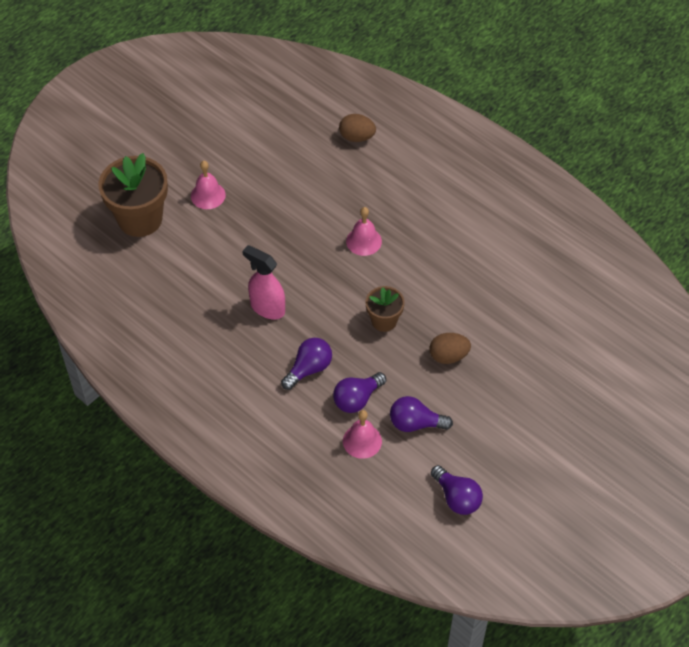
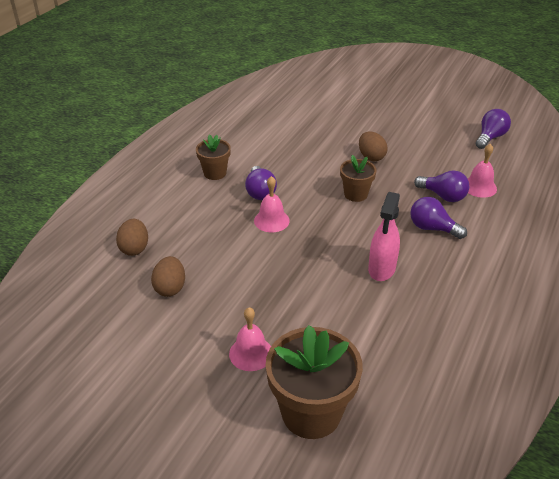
camera: 105 degrees left, 15 degrees down
purple light bulb [390,396,453,432] -> purple light bulb moved to [245,166,277,200]
none -> brown egg [151,256,185,297]
none -> brown flower pot [196,135,231,180]

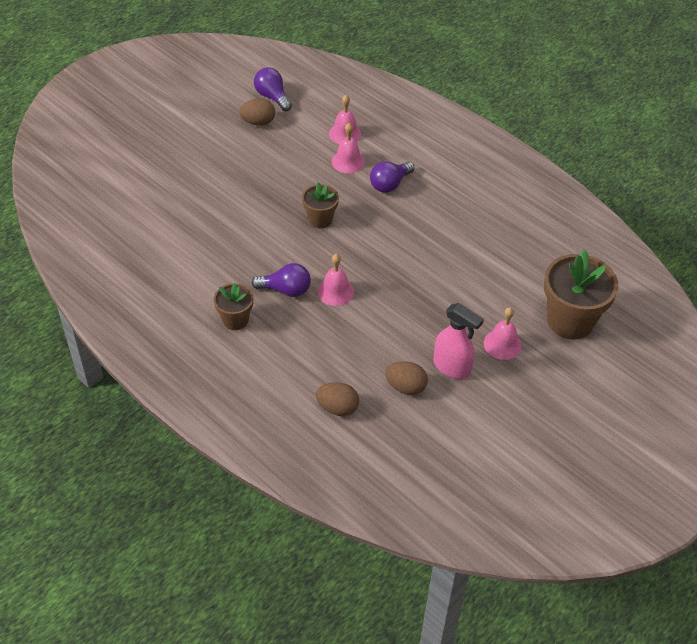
camera: 75 degrees left, 10 degrees up
brown egg [359,131,387,162] -> brown egg moved to [239,99,275,125]
pink spray bottle [368,192,400,281] -> pink spray bottle moved to [433,303,484,379]
purple light bulb [414,170,469,202] -> pink bell [332,123,365,173]

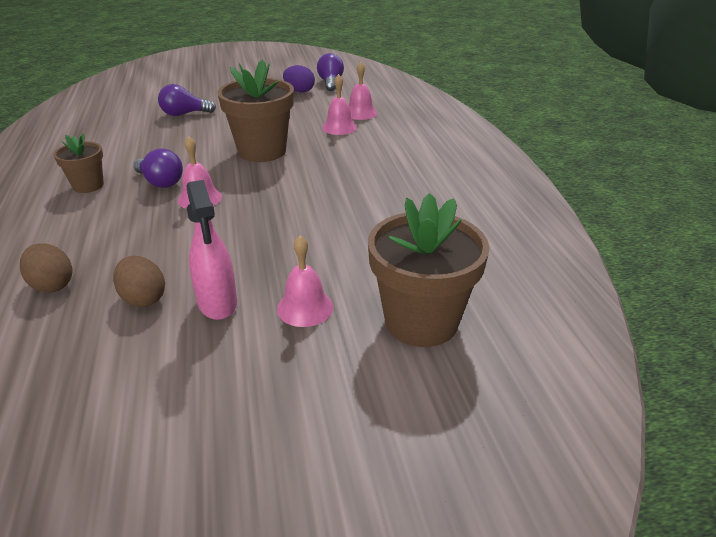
camera: 35 degrees right, 15 degrees down
brown egg [239,99,275,125] -> purple egg [283,65,315,93]
brown flower pot [302,182,339,228] -> brown flower pot [217,59,294,162], size x1.82
purple light bulb [370,161,415,193] -> purple light bulb moved to [158,84,216,116]

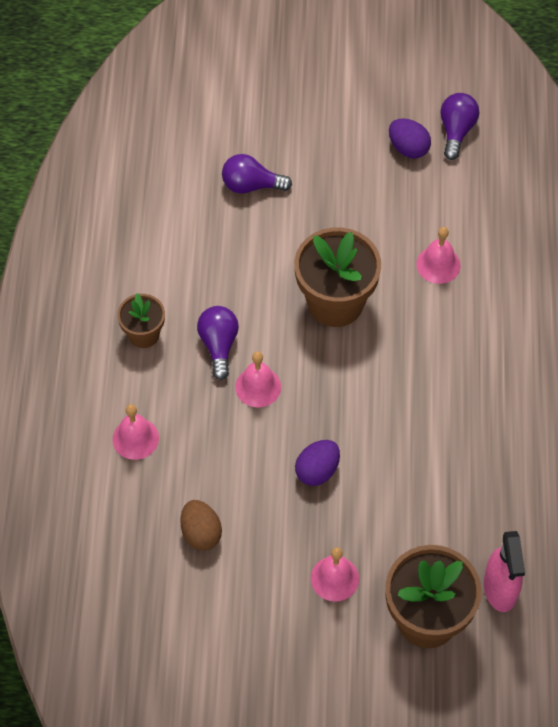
camera: 15 degrees right, 25 degrees up
brown egg [20,243,73,293] -> none
purple light bulb [133,149,183,188] -> purple light bulb turned 150 degrees counterclockwise [197,306,239,380]
pink spray bottle [186,180,237,320] -> pink spray bottle moved to [484,531,525,612]
pink bell [349,62,377,120] -> pink bell moved to [113,404,159,460]
none -> purple egg [295,440,340,486]

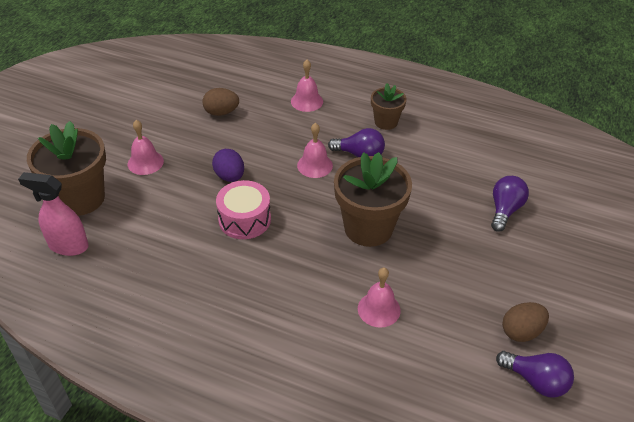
camera: 110 degrees right, 15 degrees down
purple egg [389,118,431,159] -> brown egg [502,302,549,342]
none -> pink drum [216,180,271,239]

